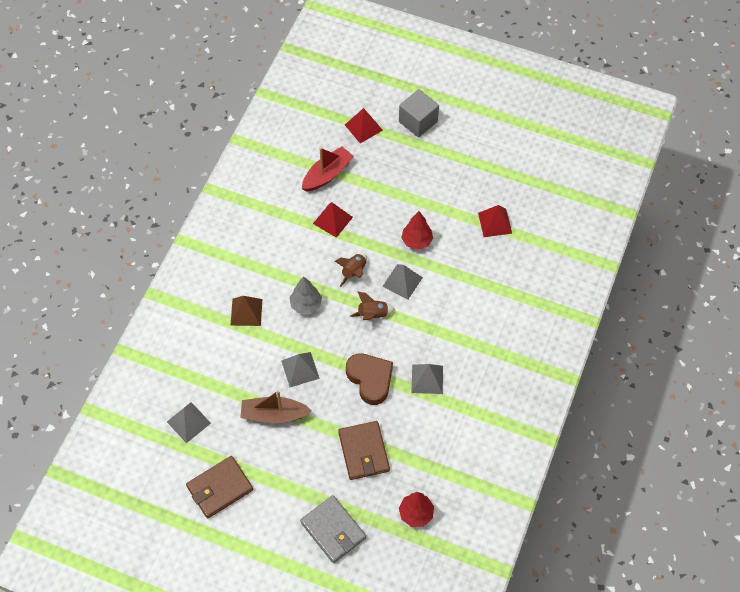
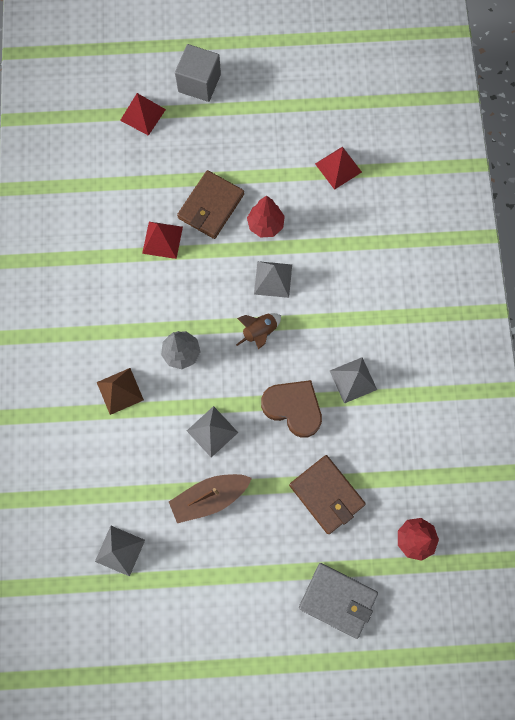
camera: 25 degrees left, 15 degrees up
brown wallet [186,456,253,519] -> brown wallet moved to [177,170,244,239]
red boat [302,146,354,192] -> none
brown rocket [335,253,367,287] -> none

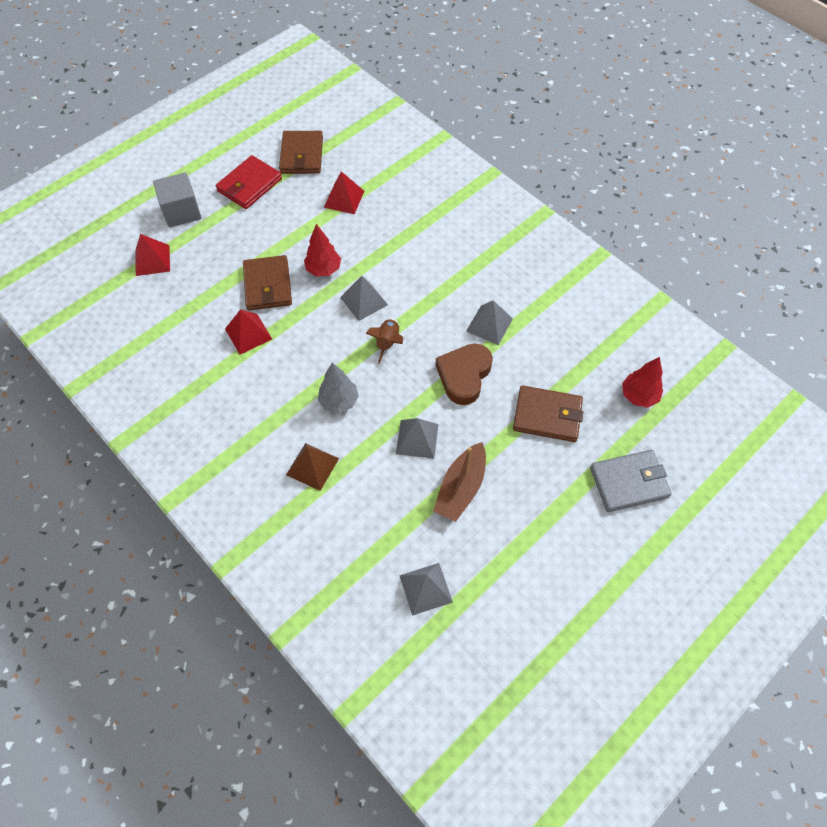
camera: 40 degrees left, 15 degrees down
brown heart [261,380,322,438] -> brown heart turned 60 degrees counterclockwise [436,344,493,405]
none -> red wallet [216,155,282,209]
none -> brown wallet [279,131,323,174]

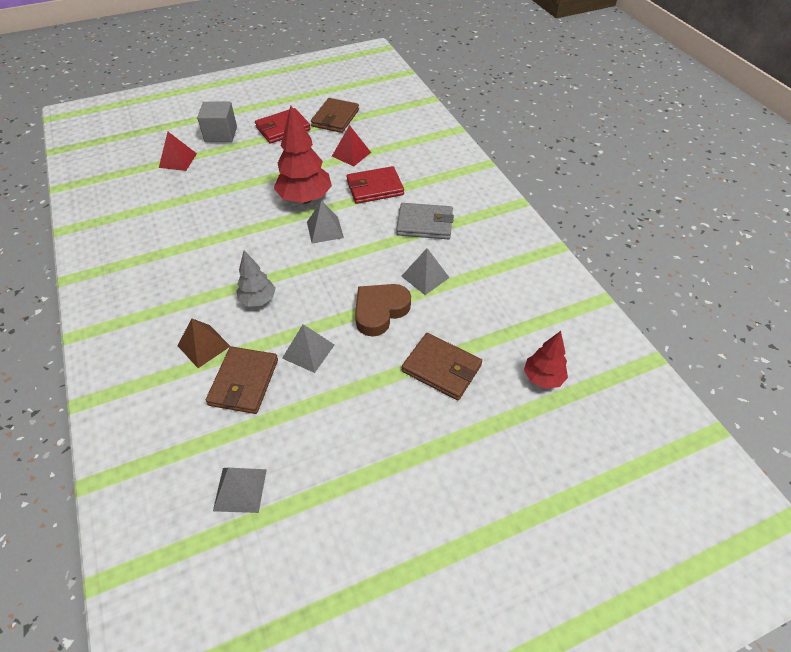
camera: 20 degrees right, 10 degrees down
red pyramid [225,309,272,354] -> none
brown wallet [243,255,292,311] -> brown wallet moved to [206,347,278,414]
red tree [304,224,341,276] -> red tree [274,105,332,204], size x1.71
brown rocket [366,318,403,364] -> none
brown boat [433,442,486,522] -> none
grey wallet [590,450,672,512] -> grey wallet moved to [396,203,454,239]
none -> red wallet [346,166,404,204]

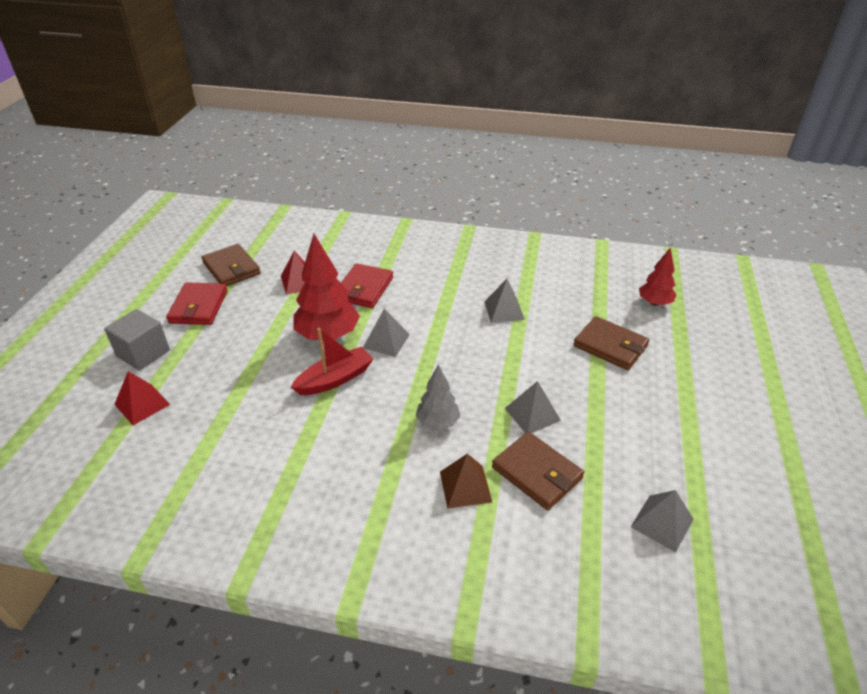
camera: 55 degrees left, 10 degrees down
brown heart [355,284,411,337] -> none
grey wallet [396,203,454,239] -> none
brown wallet [402,333,482,400] -> brown wallet turned 60 degrees clockwise [573,316,649,370]
none -> red boat [291,328,373,395]

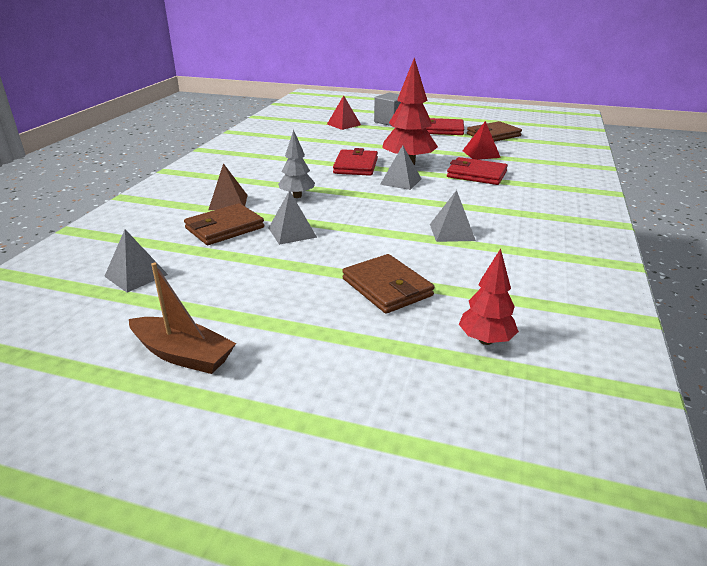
camera: 95 degrees right, 10 degrees down
red boat [291,328,373,395] -> red wallet [333,148,378,176]
brown wallet [573,316,649,370] -> brown wallet turned 75 degrees counterclockwise [342,254,435,314]
none -> brown boat [129,263,236,374]

